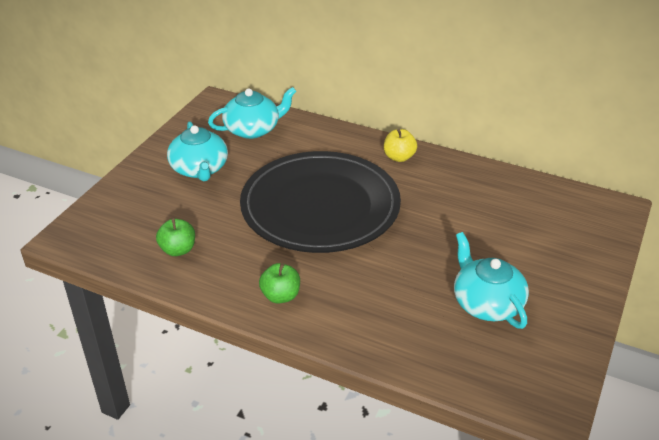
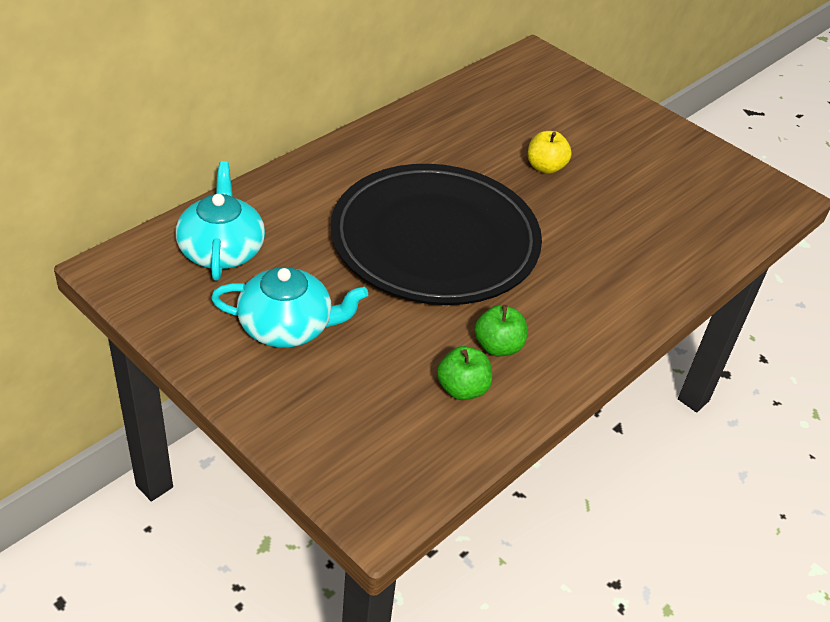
camera: 75 degrees left, 5 degrees up
green apple [259,263,300,304] -> green apple moved to [474,305,527,356]
yellow apple [384,129,417,162] -> yellow apple moved to [528,131,572,174]
turquoise teapot [454,232,529,329] -> none

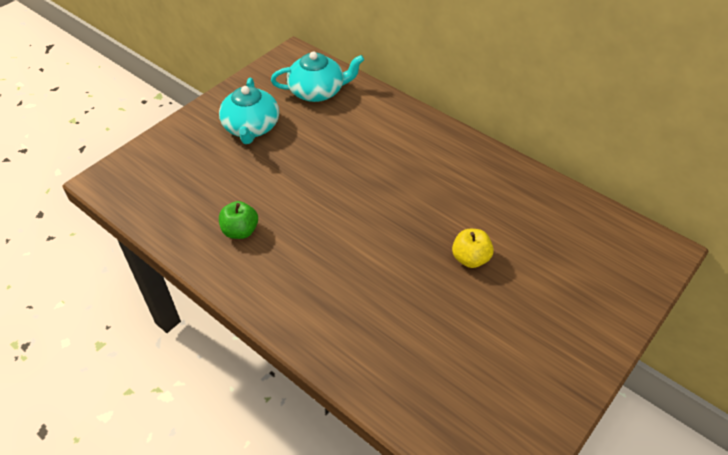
camera: 90 degrees right, 5 degrees up
black plate [330,164,542,305] -> none
green apple [437,346,492,400] -> none

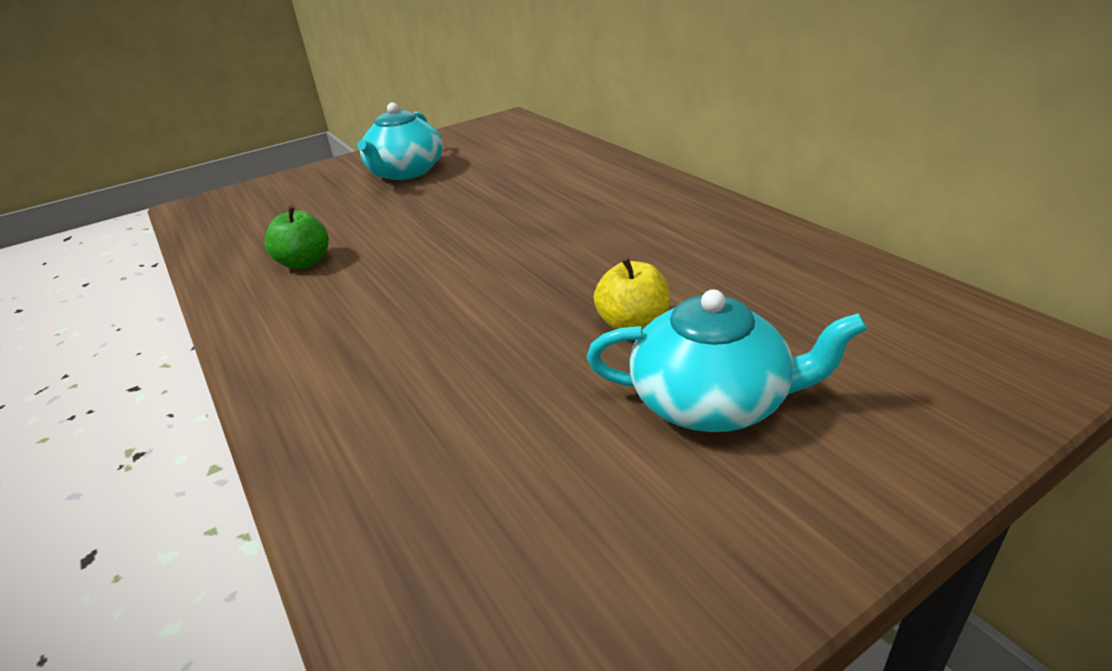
camera: 20 degrees right, 15 degrees down
turquoise teapot [271,52,364,102] -> turquoise teapot moved to [587,289,867,432]

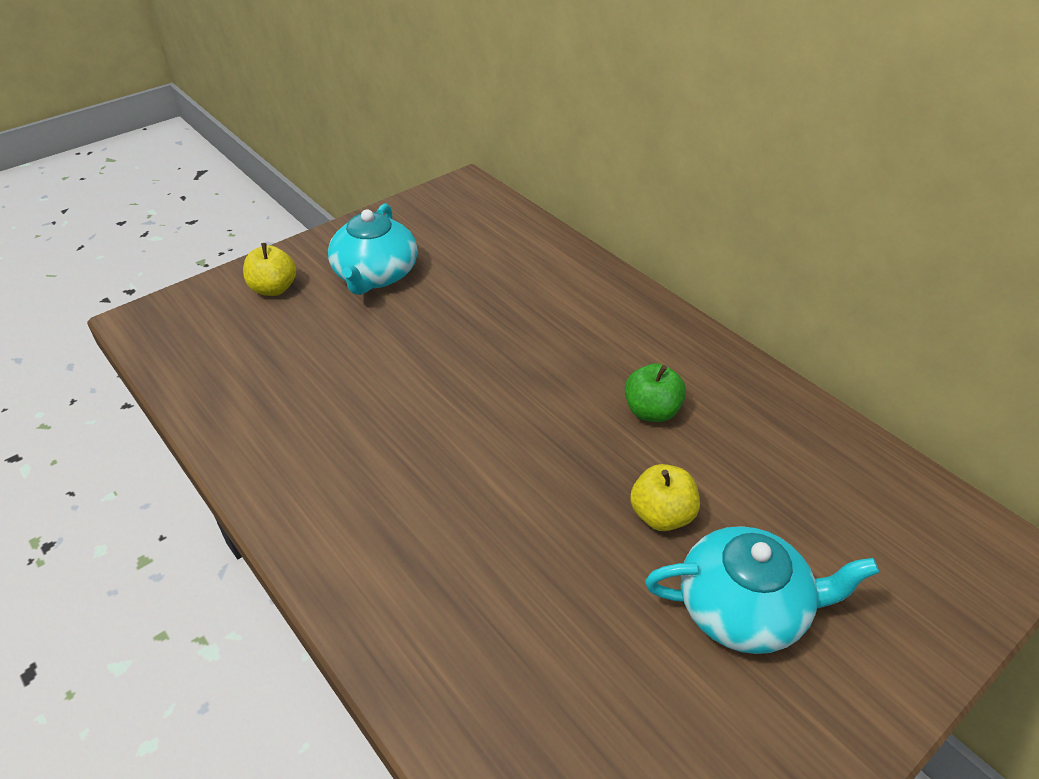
camera: 10 degrees left, 10 degrees up
green apple [265,206,329,269] -> green apple moved to [625,363,686,422]
none -> yellow apple [243,243,296,296]

